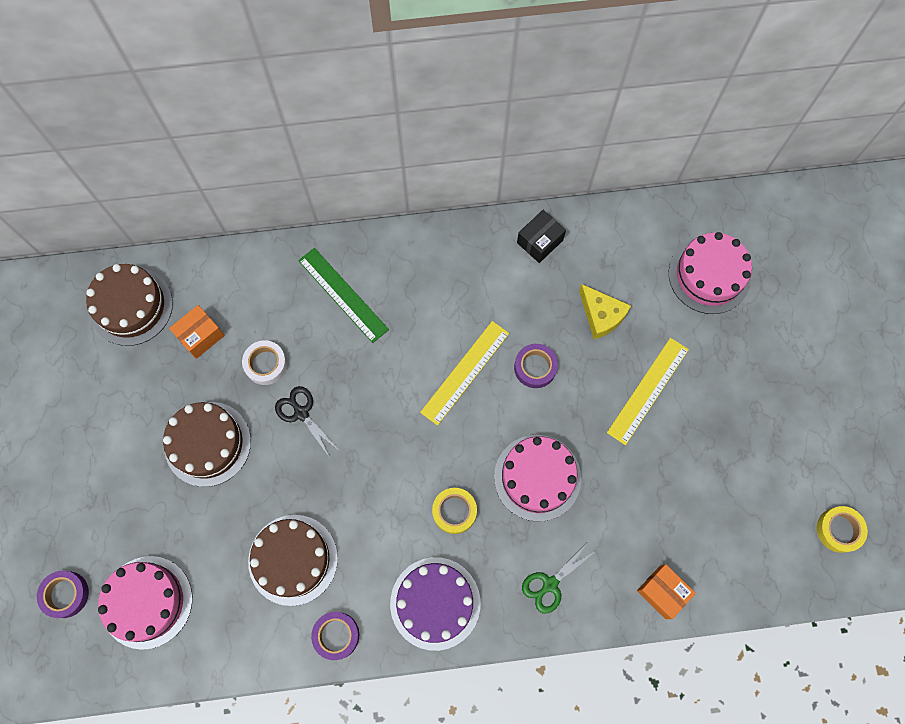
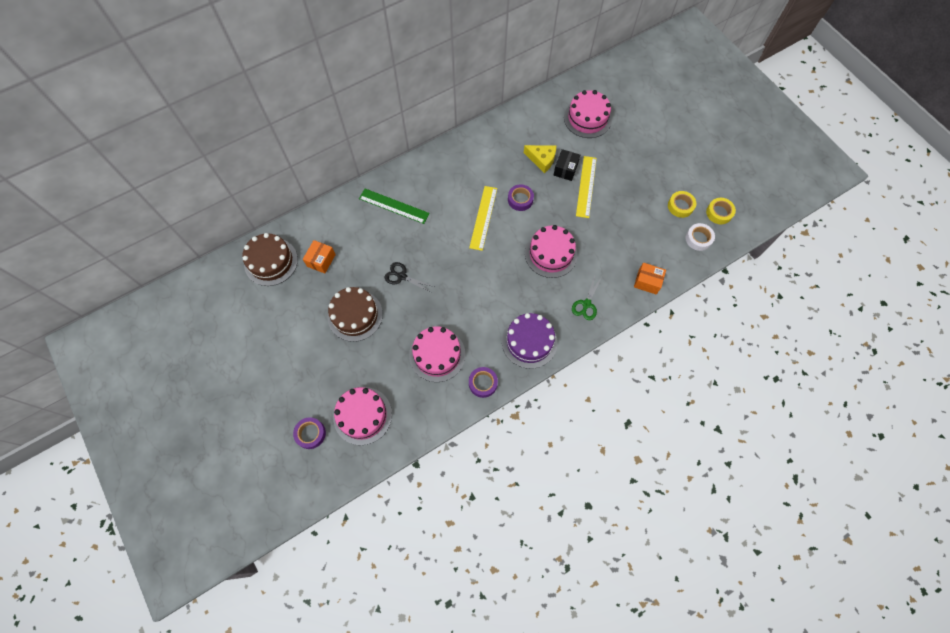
camera: 25 degrees left, 5 degrees down
white tape [242,340,287,385] -> white tape moved to [685,223,715,251]
brown cake [248,515,338,606] -> pink cake [409,326,466,382]
yellow tape [432,488,477,534] -> yellow tape moved to [668,191,696,218]
black box [517,210,566,263] -> black box moved to [554,149,580,181]

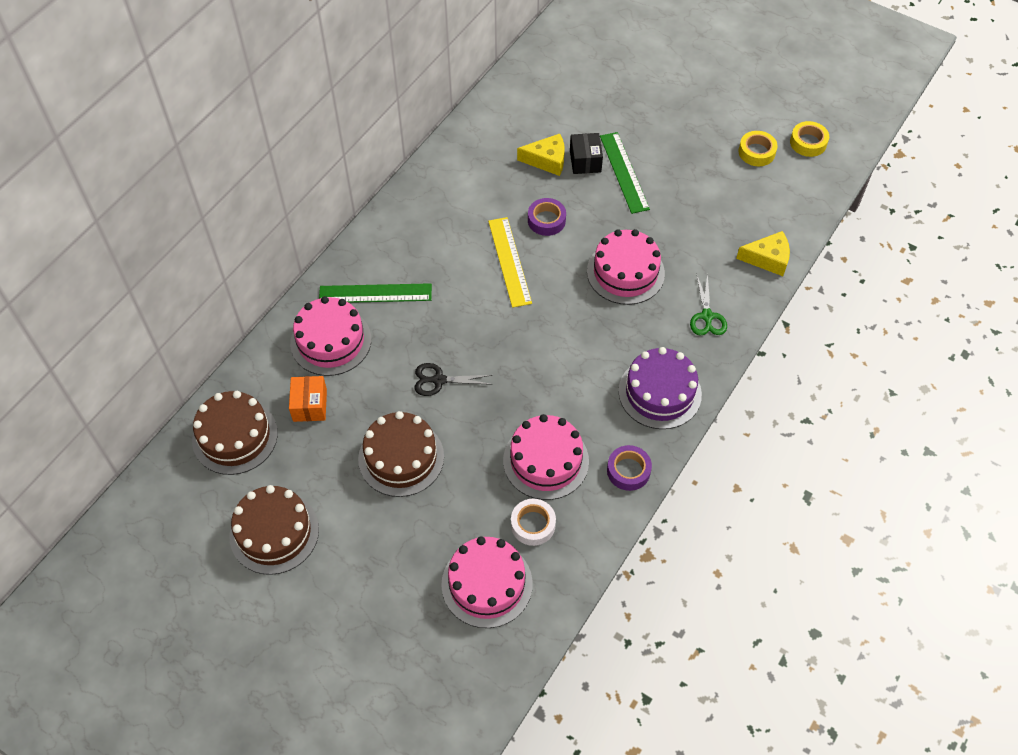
camera: 25 degrees left, 10 degrees down
purple tape [293,417,326,449] -> none
pink cake [564,90,612,138] -> pink cake moved to [290,296,371,376]
yellow ruler [576,156,597,218] -> green ruler [600,132,650,214]
orange box [634,263,666,294] -> yellow cheese [736,231,790,276]
white tape [685,223,715,251] -> white tape moved to [511,499,556,546]
none -> brown cake [230,485,319,575]

